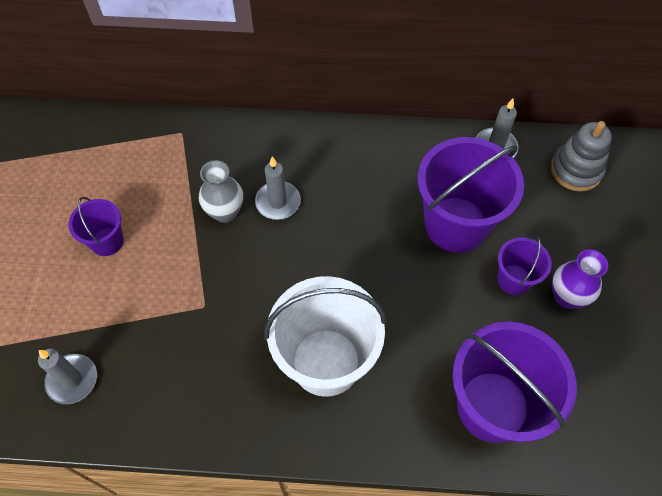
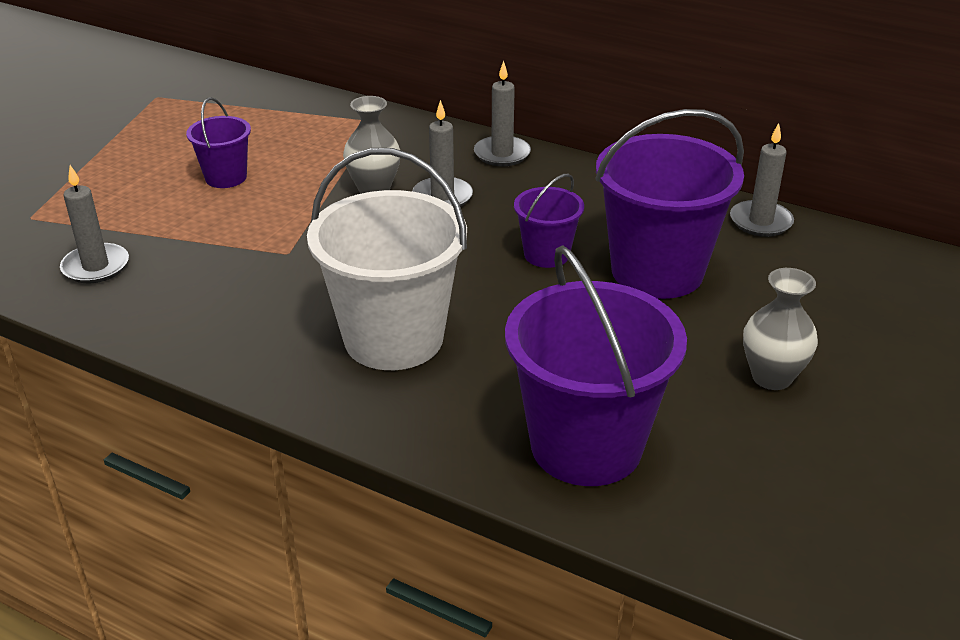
camera: 25 degrees right, 25 degrees down
purple bucket [497,235,552,295] -> purple bucket moved to [514,174,584,268]
grey stacking toy [551,121,612,192] -> none
purple vase [552,249,608,309] -> grey vase [743,268,818,390]
none -> grey candle [474,61,531,166]

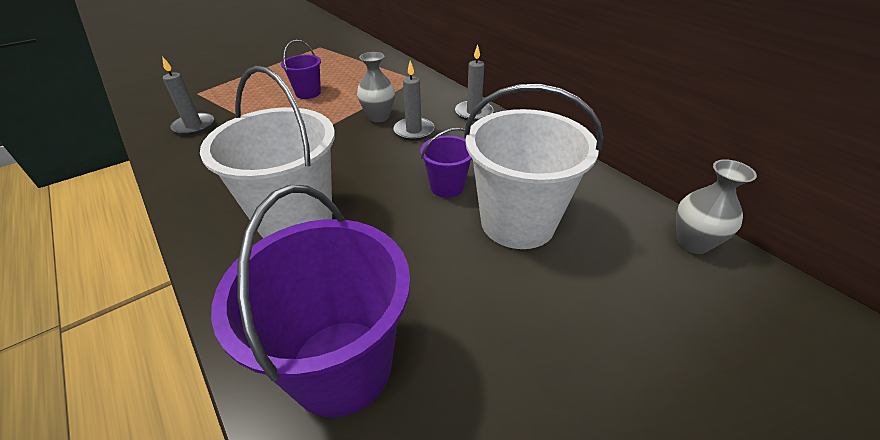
camera: 25 degrees right, 5 degrees up
purple bucket [595,109,744,299] -> white bucket [464,84,603,249]
grey candle [730,123,794,237] -> none
grey vase [743,268,818,390] -> grey vase moved to [676,159,757,254]

